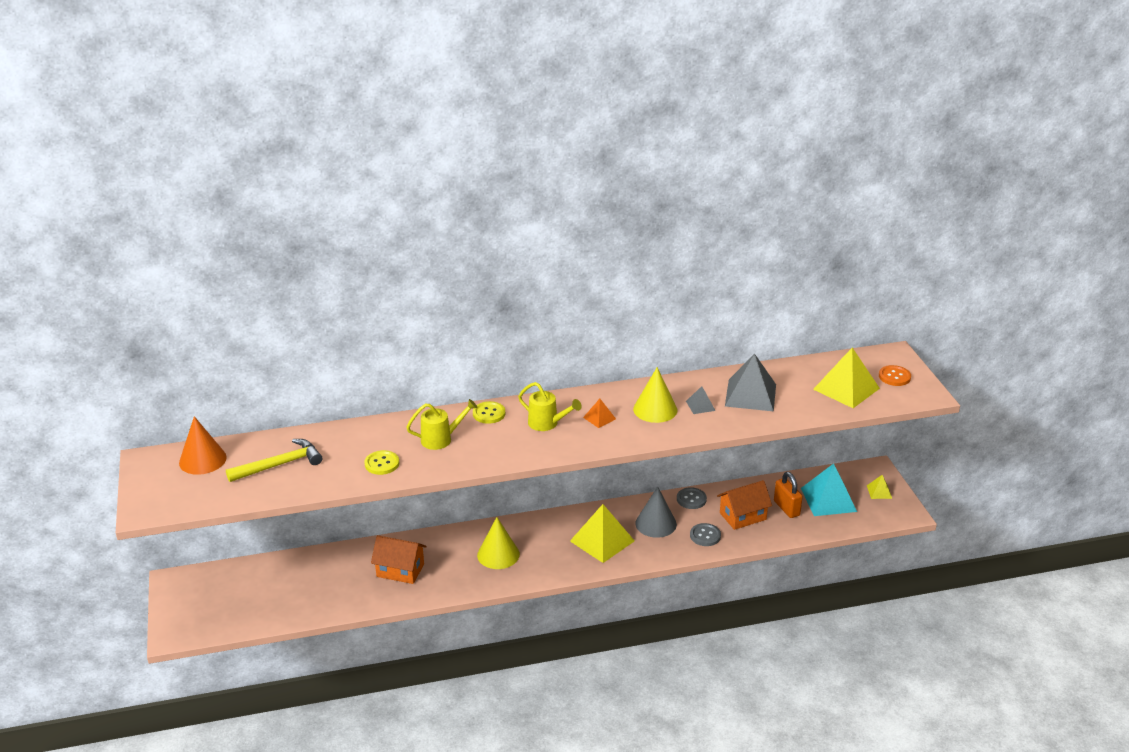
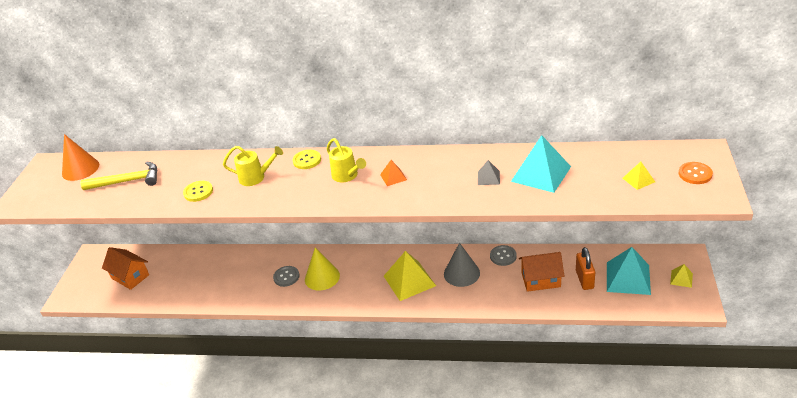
camera: 25 degrees right, 5 degrees up
orange house [371,535,427,584] -> orange house moved to [102,247,149,290]
yellow cone [633,367,677,423] -> none
grey button [690,523,721,546] -> grey button moved to [273,266,300,287]
grey pyramid [725,353,776,411] -> turquoise pyramid [511,135,571,193]
yellow pyramid [813,348,880,408] -> yellow pyramid [623,162,655,190], size x0.48

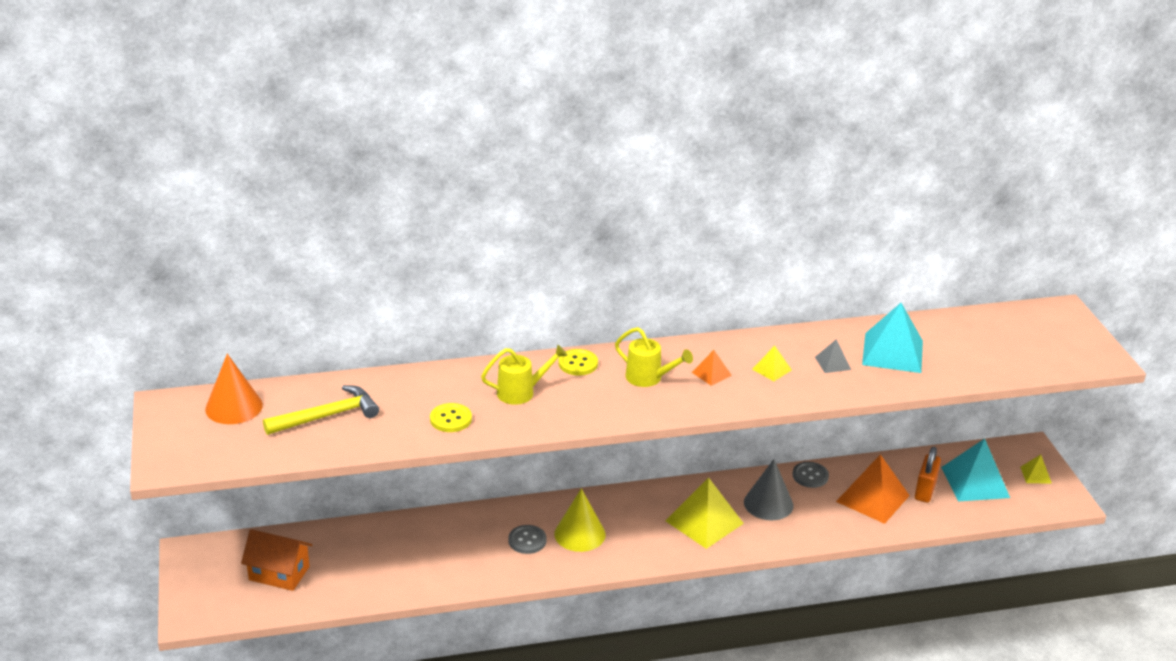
camera: 25 degrees left, 5 degrees down
orange house [519,252,564,292] -> orange pyramid [836,454,910,524]
orange padlock [576,247,595,290] -> orange padlock turned 45 degrees clockwise [915,447,941,503]
yellow pyramid [623,162,655,190] -> yellow pyramid moved to [752,346,792,381]
orange button [679,162,713,184] -> none

